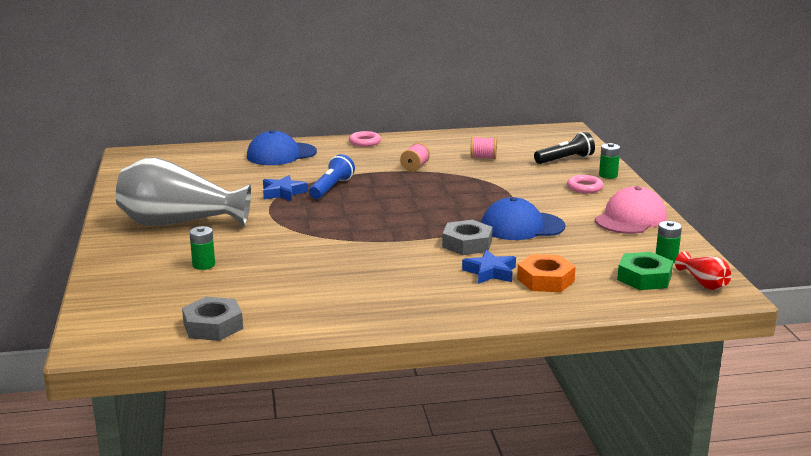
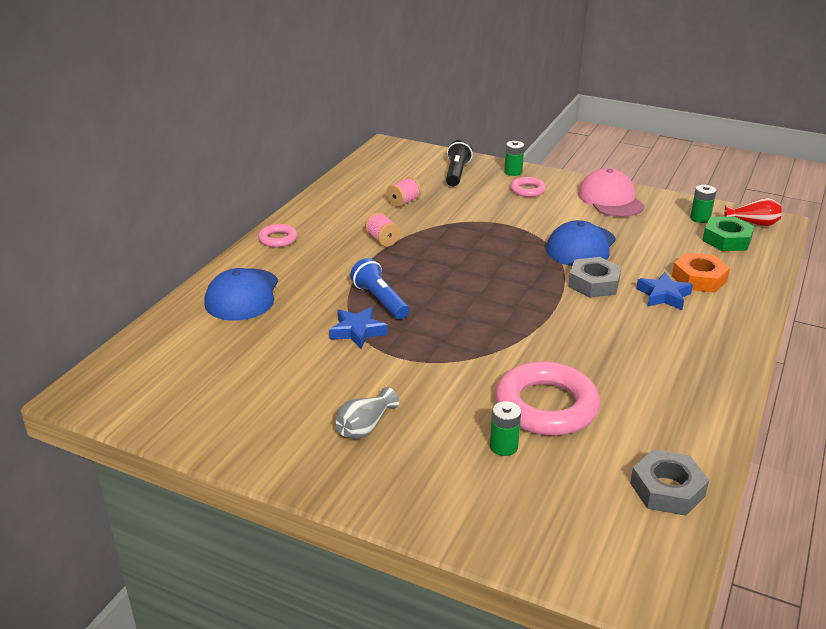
camera: 55 degrees left, 10 degrees up
grey vase [116,157,251,226] -> grey vase [335,387,399,439], size x0.43
none -> pink ring [495,361,600,436]

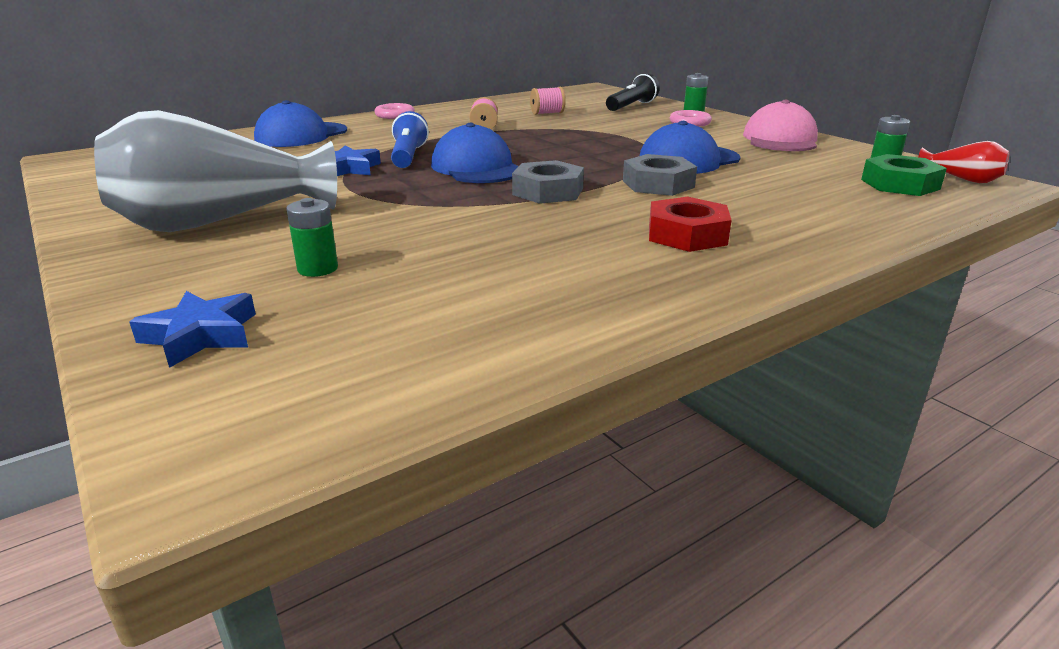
camera: 30 degrees right, 5 degrees down
grey vase [335,387,399,439] -> grey vase [94,110,337,232], size x2.34
pink ring [495,361,600,436] -> none
grey nut [630,449,709,516] -> grey nut moved to [512,160,584,204]
blue star [636,272,693,310] -> blue star moved to [129,291,256,368]
orange nut [672,252,730,292] -> none
none -> blue cap [431,123,518,183]
none -> red nut [649,197,732,252]

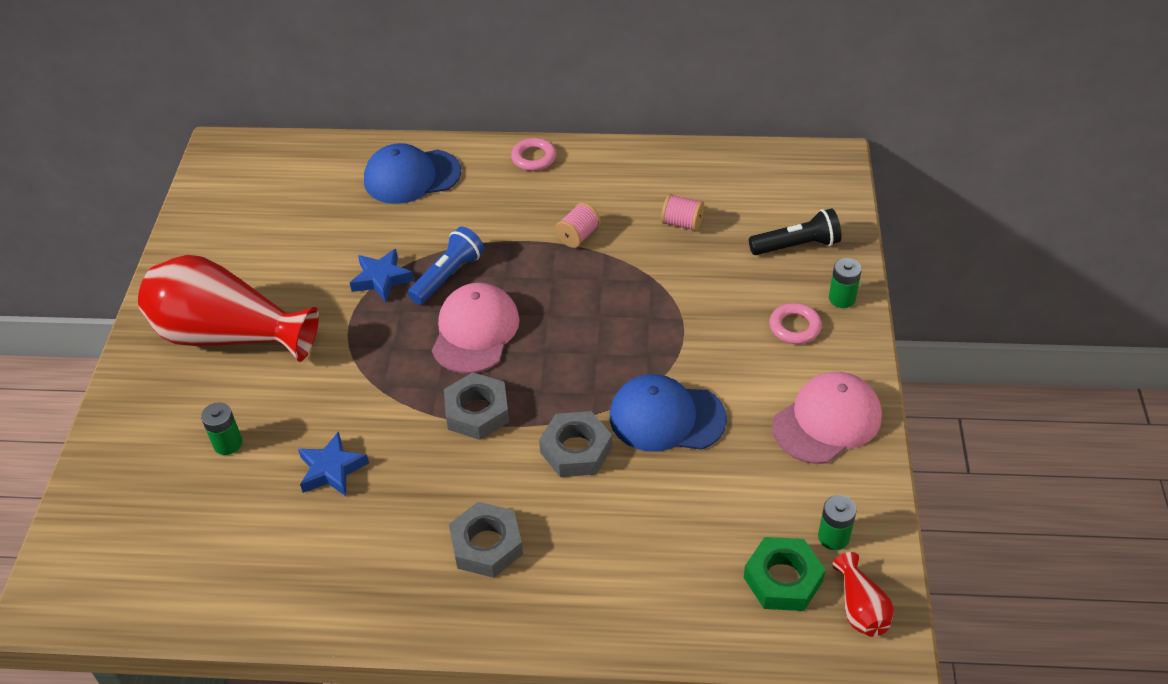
camera: 40 degrees right, 20 degrees up
grey vase [94,110,337,232] -> red vase [138,255,319,362]
blue star [129,291,256,368] -> blue star moved to [298,431,369,496]
blue cap [431,123,518,183] -> pink cap [432,283,520,374]
red nut [649,197,732,252] -> grey nut [449,502,523,578]

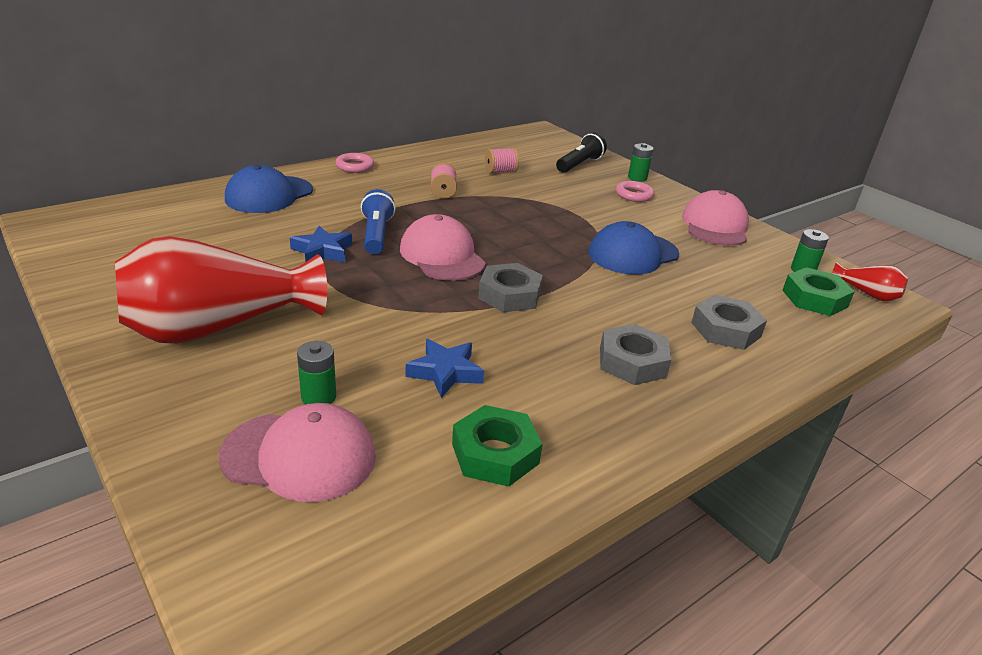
camera: 45 degrees left, 15 degrees down
grey nut [539,411,612,477] -> grey nut moved to [691,295,767,350]
none -> pink cap [219,403,376,502]
none -> green nut [452,405,543,487]

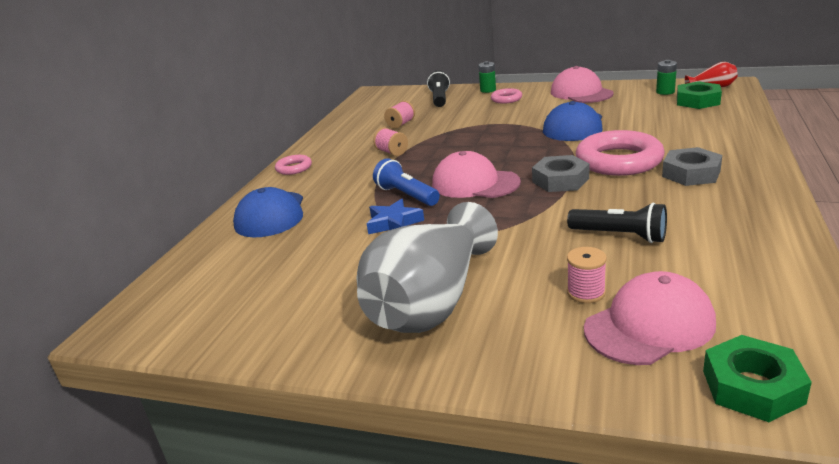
camera: 30 degrees left, 5 degrees down
red vase [115,236,327,344] -> grey vase [356,202,498,333]
green battery [297,341,336,405] -> pink spool [567,247,607,303]
blue star [406,339,484,398] -> black flashlight [567,202,667,243]
green nut [452,405,543,487] -> green nut moved to [703,335,812,422]
grey nut [691,295,767,350] -> none
none -> pink ring [576,130,665,176]

